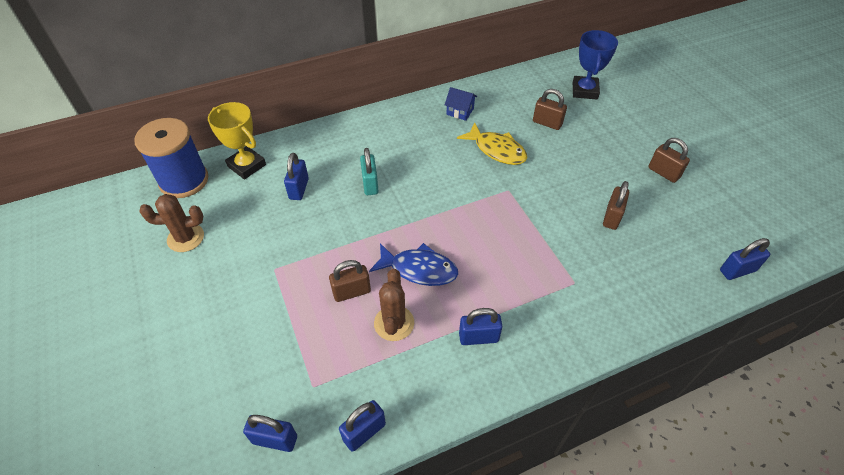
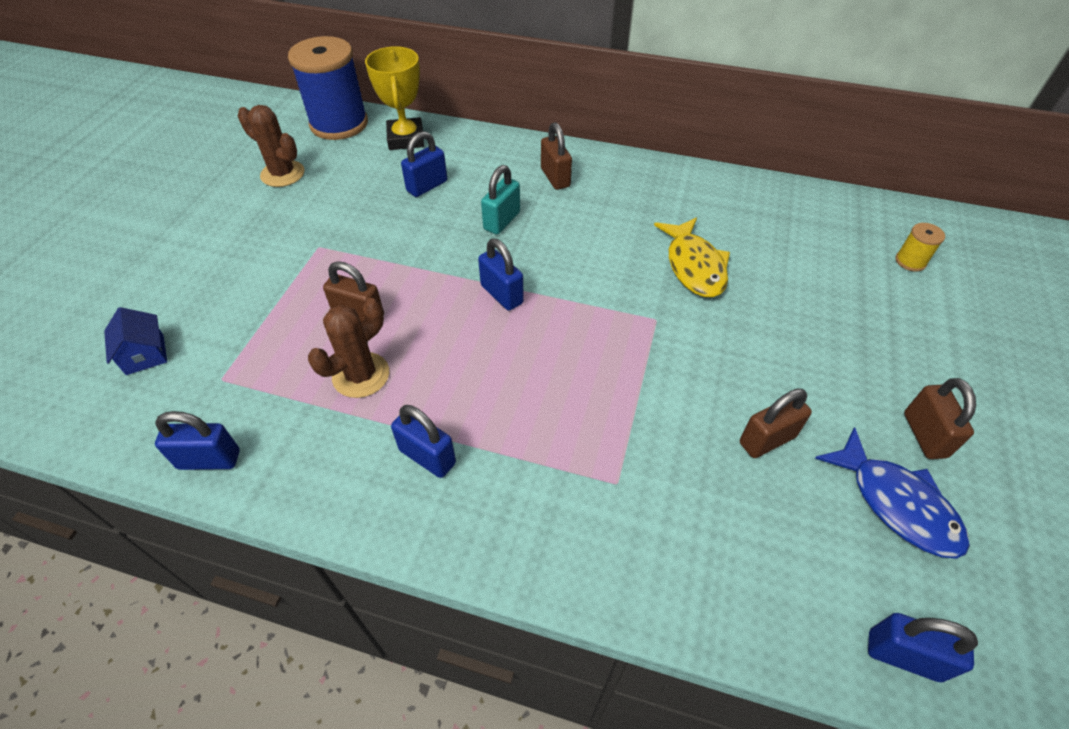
camera: 40 degrees right, 0 degrees up
blue padlock [243,415,297,452] -> blue padlock moved to [478,238,524,311]
blue fish [369,243,458,286] -> blue fish moved to [815,427,970,559]
blue house [445,87,477,121] -> blue house moved to [104,307,167,375]
brown padlock [533,89,567,130] -> brown padlock moved to [541,122,572,190]
blue trophy [573,30,618,100] -> yellow spool [895,223,945,272]

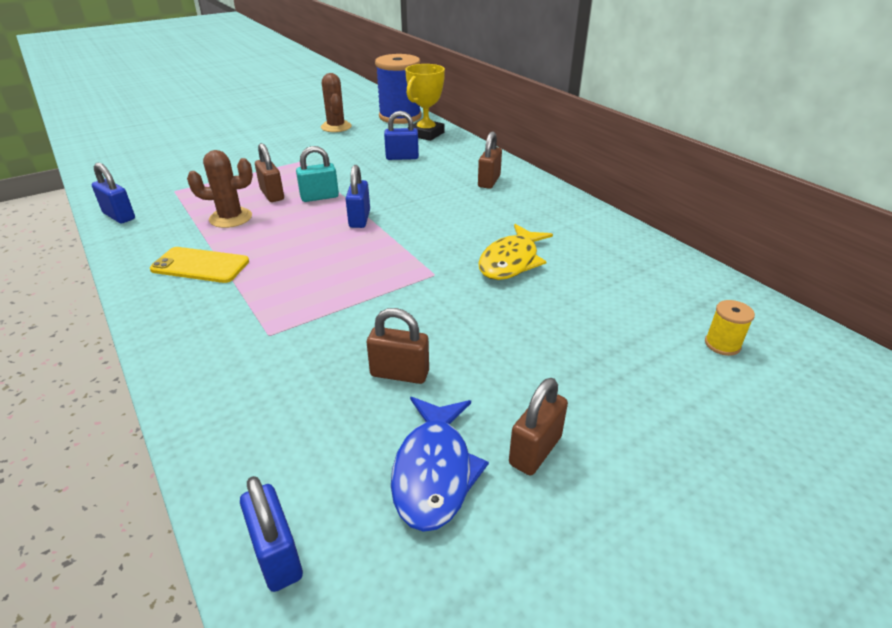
camera: 40 degrees right, 15 degrees down
blue house [104,307,167,375] -> none
blue padlock [391,405,456,478] -> yellow phone [150,247,249,283]
turquoise padlock [481,165,520,234] -> turquoise padlock moved to [296,146,339,202]

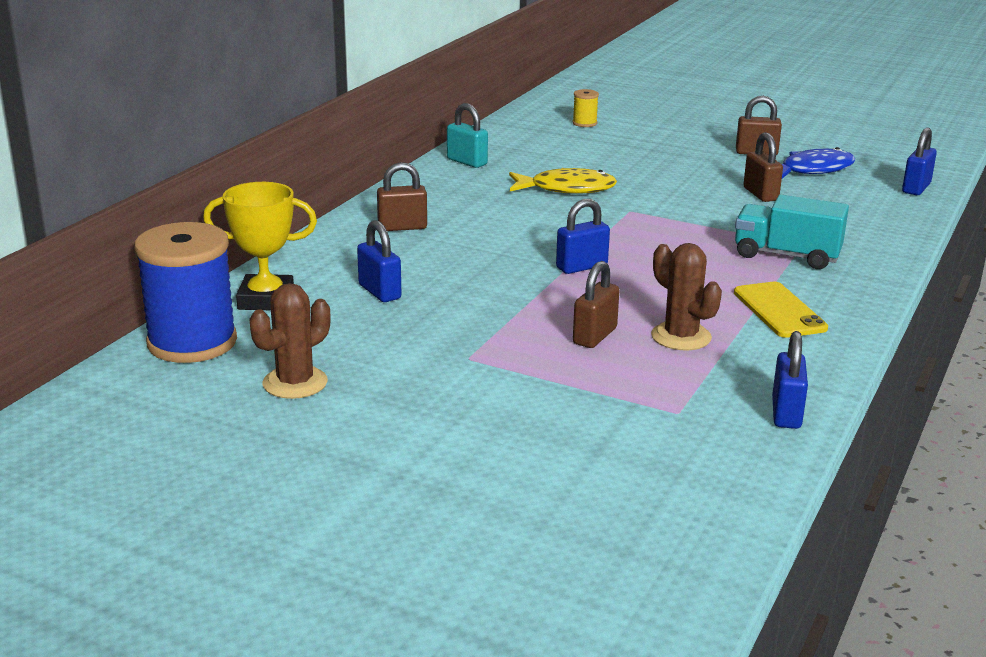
camera: 120 degrees left, 10 degrees down
turquoise padlock [296,146,339,202] -> turquoise padlock moved to [447,103,488,168]
none -> turquoise truck [735,195,849,269]

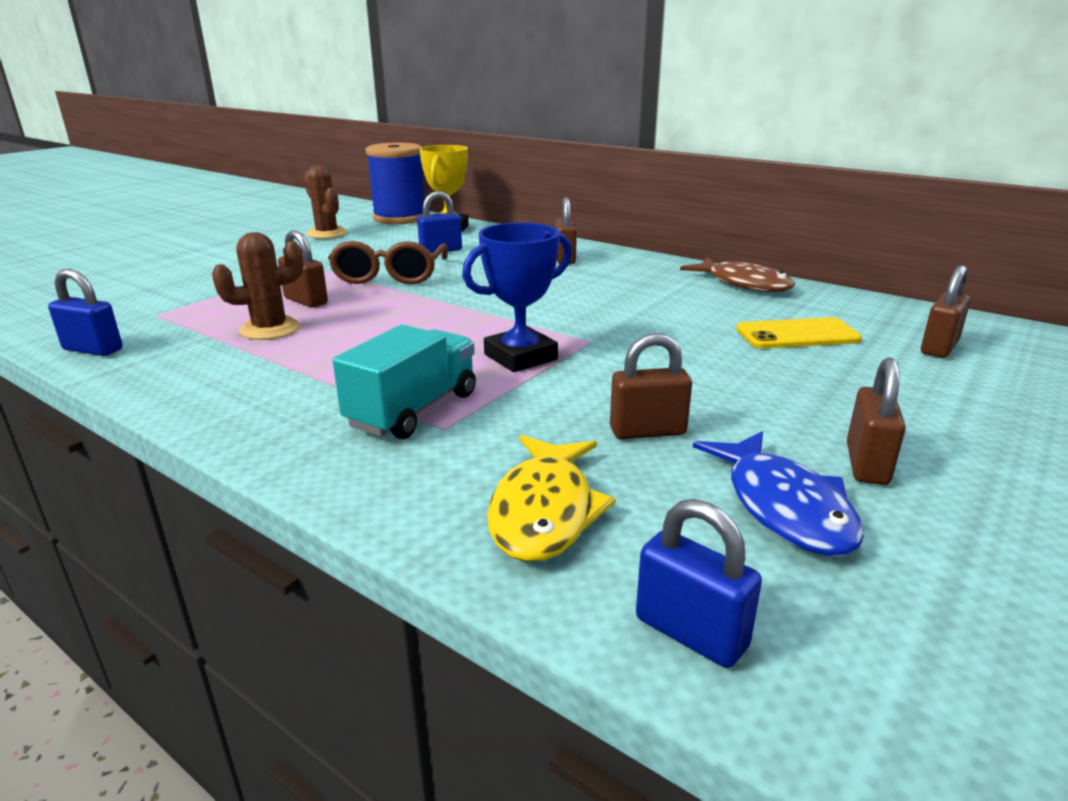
camera: 100 degrees right, 0 degrees up
turquoise padlock [447,103,488,168] -> brown fish [680,257,796,292]
yellow fish [509,168,617,194] -> yellow fish moved to [487,435,616,562]
blue padlock [556,199,610,274] -> none
yellow spool [573,89,599,127] -> brown padlock [921,265,971,358]
yellow phone [734,282,828,338] -> yellow phone moved to [736,317,862,349]
none -> brown glasses [328,241,448,284]
none -> blue trophy [462,223,572,372]

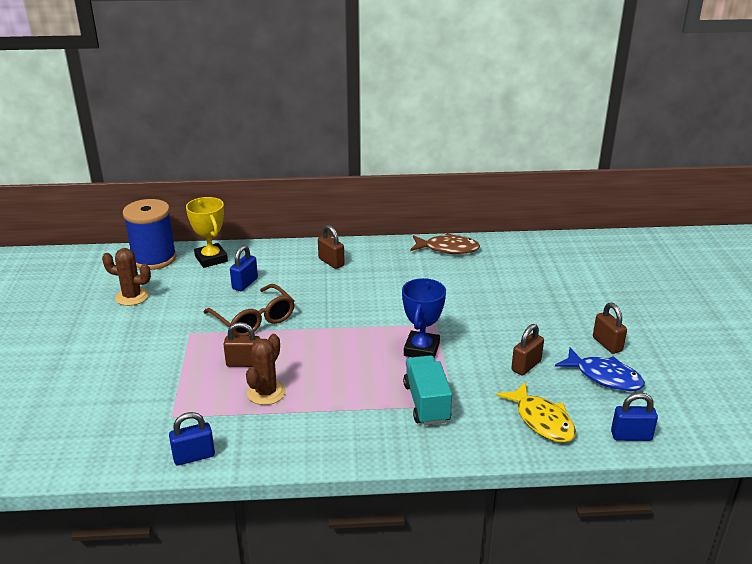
camera: 40 degrees left, 5 degrees up
yellow phone [736,317,862,349] -> none
brown padlock [921,265,971,358] -> none

